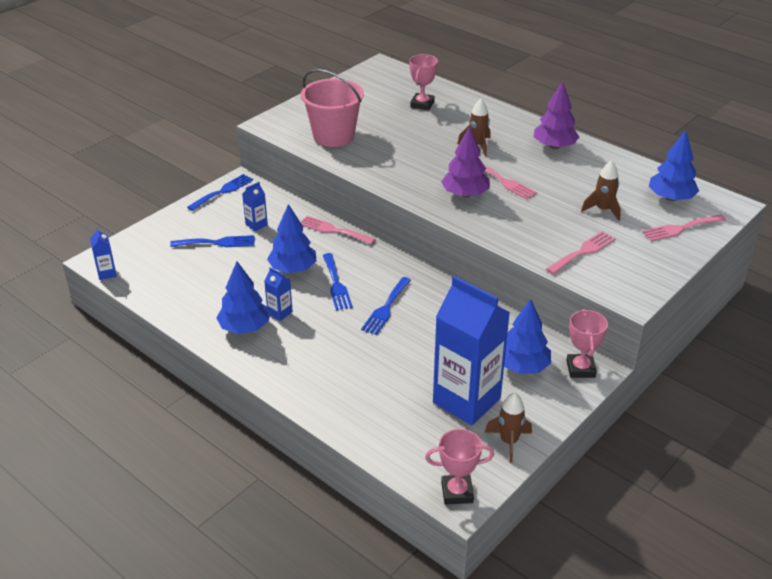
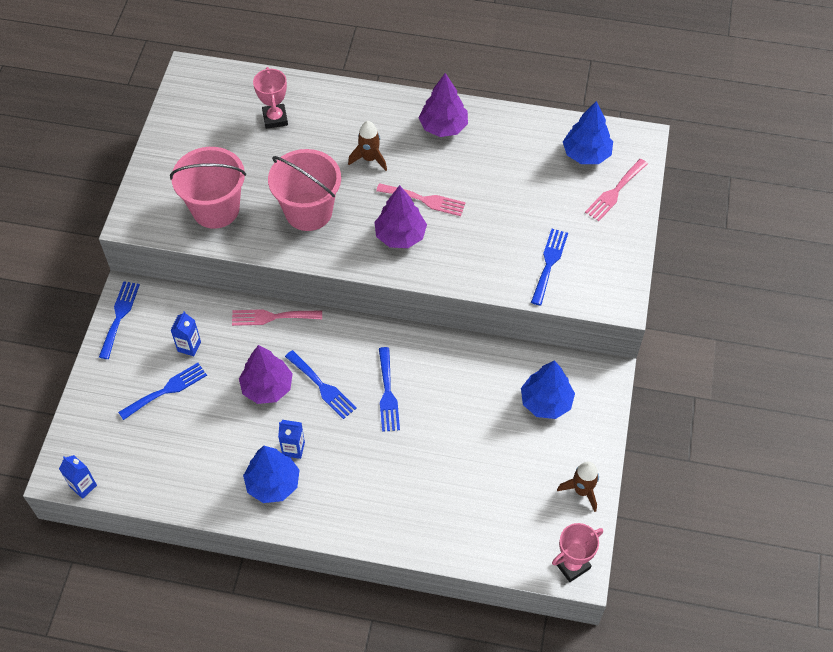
camera: 30 degrees left, 20 degrees up
blue tree [267,204,316,273] -> purple tree [239,345,293,404]
blue carton [433,276,510,425] -> none
pink fork [546,231,616,274] -> blue fork [531,229,568,306]
pink trophy [566,309,608,378] -> none
brown rocket [581,161,621,221] -> none
none -> pink bucket [268,149,341,231]

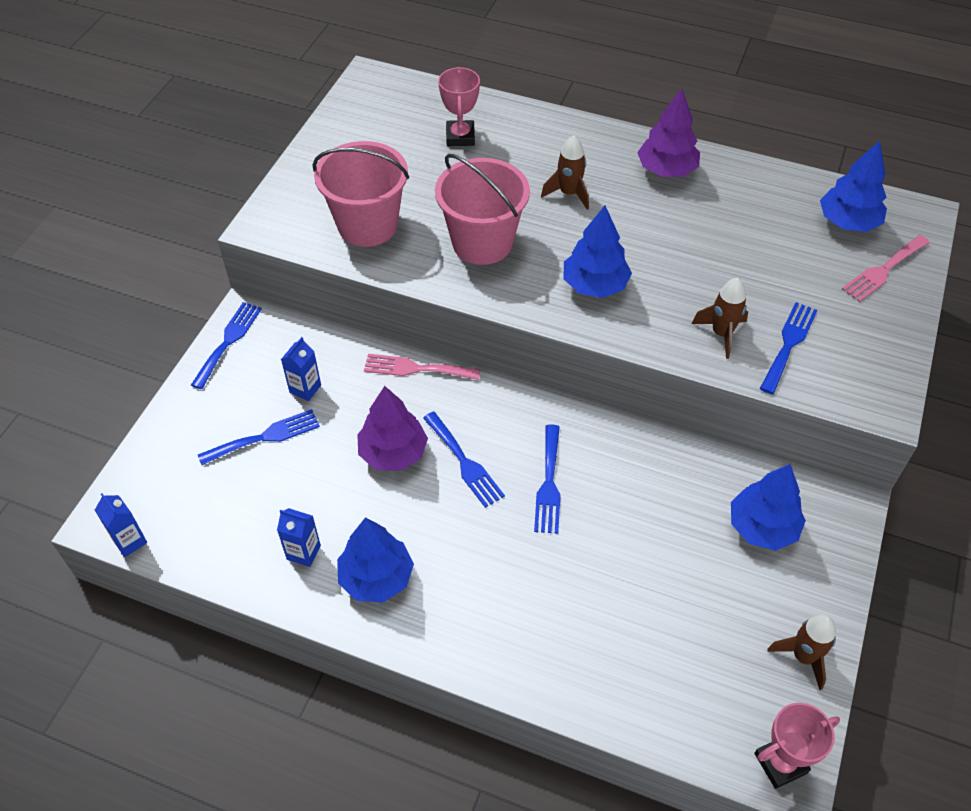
camera: 10 degrees right, 5 degrees down
blue carton [278,420,305,459] -> blue carton moved to [277,508,321,567]
purple tree [374,185,427,248] -> blue tree [563,206,632,298]
pink fork [376,183,466,216] -> none
none -> brown rocket [692,278,748,359]

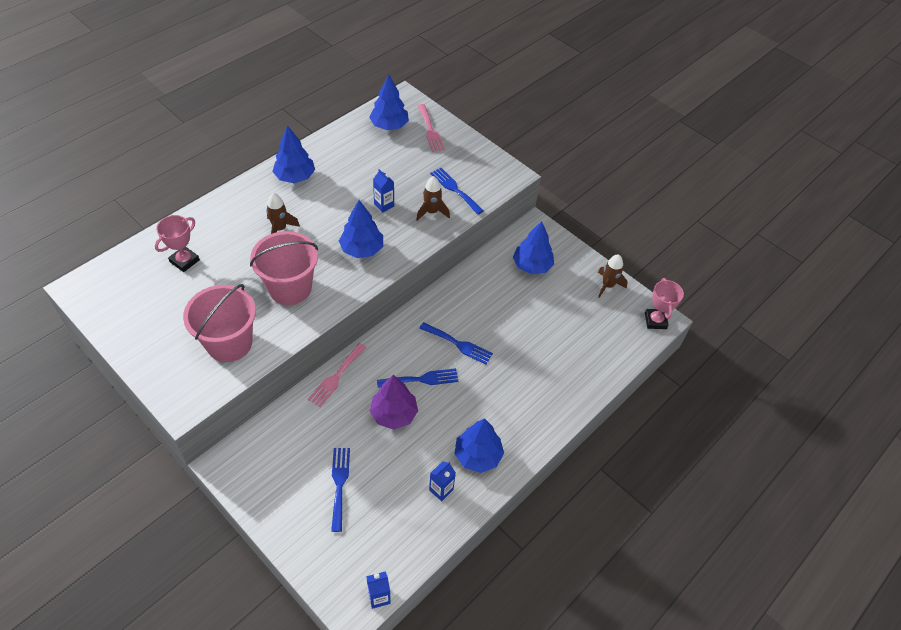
camera: 70 degrees left, 0 degrees up
blue fork [191,302,262,389] -> none
blue carton [281,337,321,401] -> blue carton moved to [373,169,394,213]
pink trophy [438,67,480,146] -> pink trophy turned 75 degrees counterclockwise [155,215,200,272]
purple tree [637,88,700,177] -> blue tree [272,125,315,183]

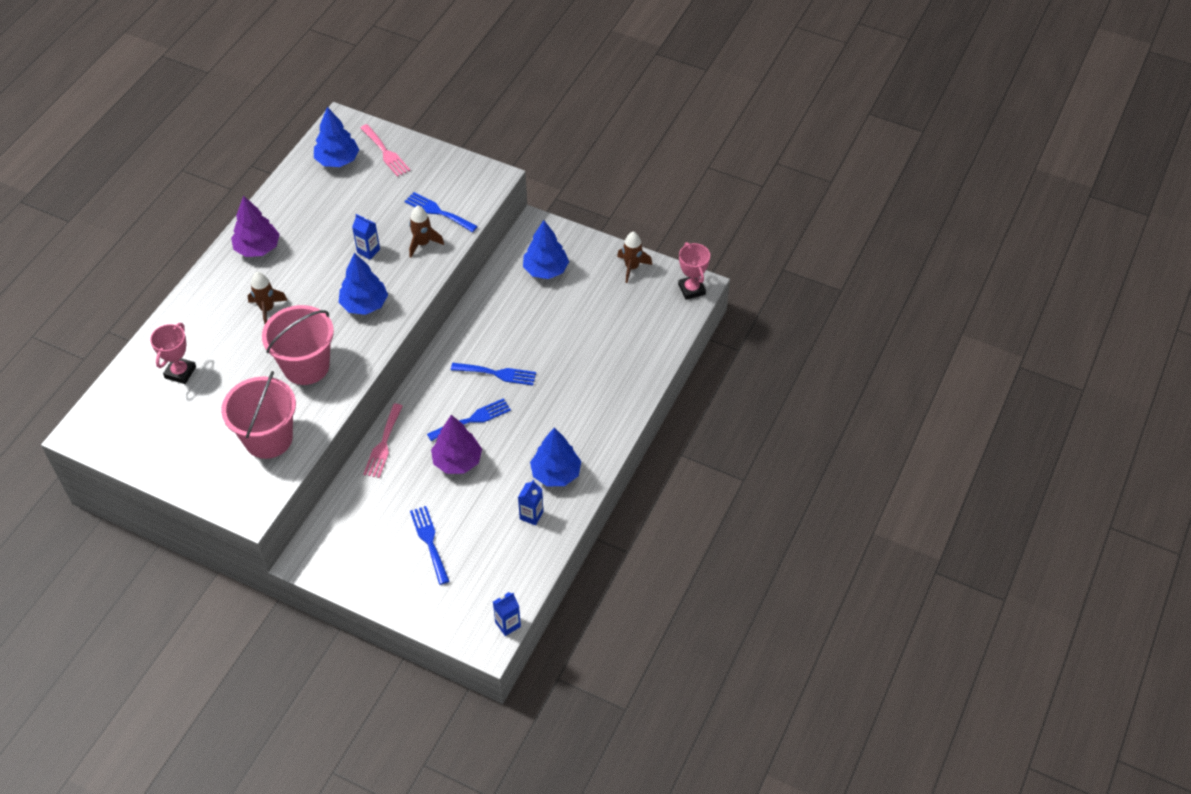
camera: 15 degrees left, 0 degrees up
blue tree [272,125,315,183] -> purple tree [231,196,280,257]

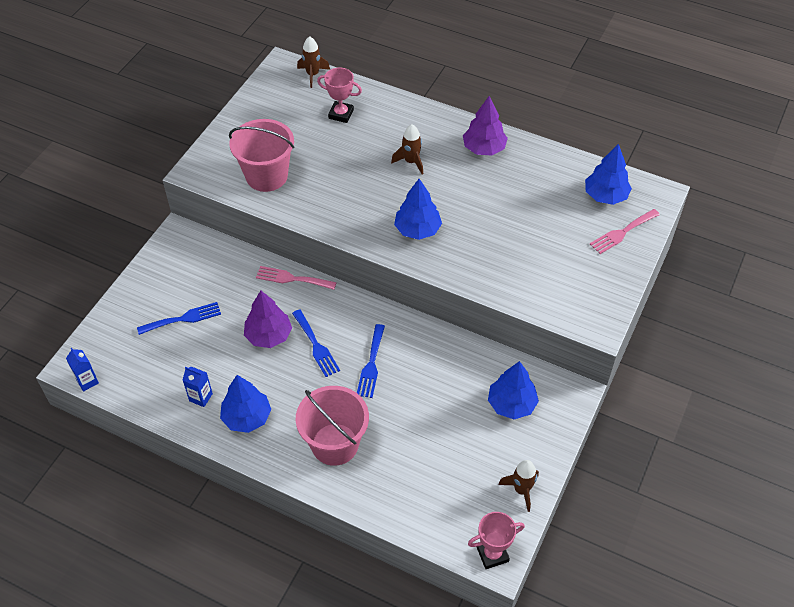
camera: 90 degrees right, 0 degrees up
pink bucket [262,305,334,385] -> pink bucket moved to [296,386,369,466]
blue carton [352,214,380,259] -> none
blue fork [405,192,478,232] -> none
brown rocket [409,206,444,258] -> brown rocket moved to [297,36,330,88]

